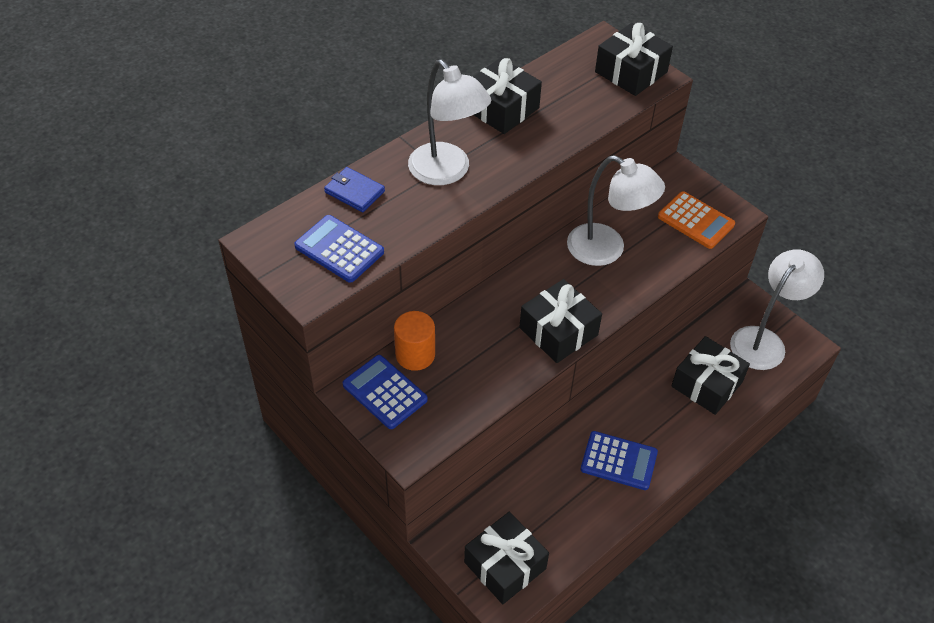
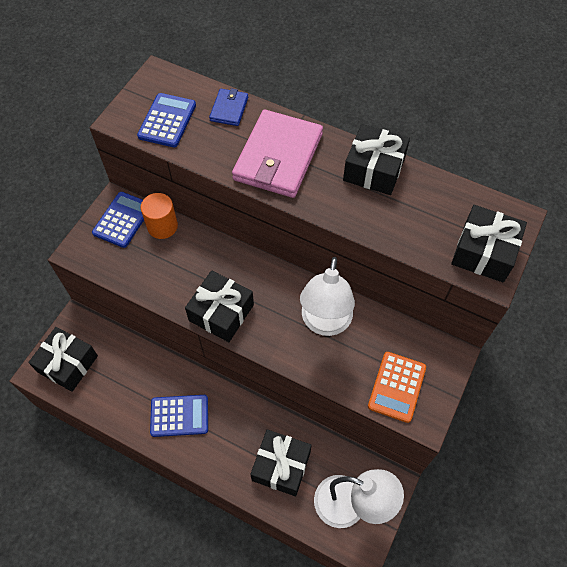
camera: 70 degrees right, 10 degrees up
white lamp [408,60,491,185] -> pink wallet [232,109,323,198]
blue calculator [581,431,658,490] -> blue calculator turned 90 degrees counterclockwise [150,395,208,437]

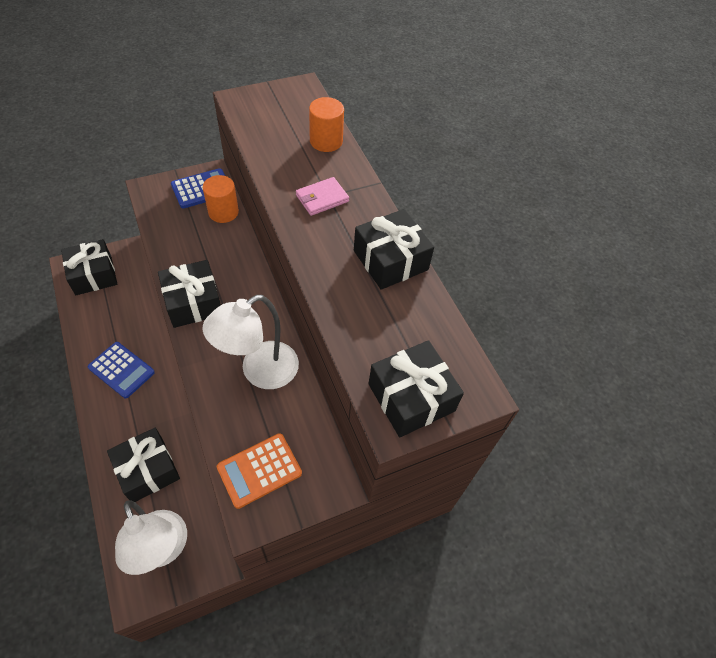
camera: 35 degrees right, 5 degrees down
blue calculator [137,93,196,147] -> none
blue wallet [209,88,248,126] -> orange cylinder [309,97,344,152]
pink wallet [232,109,323,198] -> pink wallet [296,177,349,216], size x0.48

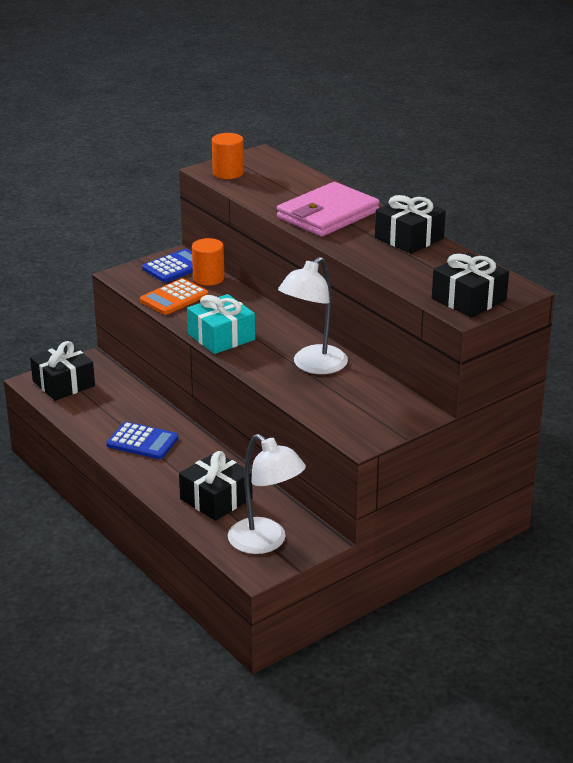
camera: 10 degrees left, 25 degrees down
black gift [158,260,221,328] -> turquoise gift [187,294,255,354]
orange calculator [217,433,302,509] -> orange calculator moved to [140,278,208,315]
pink wallet [296,177,349,216] -> pink wallet [277,182,380,237], size x2.09
orange cylinder [309,97,344,152] -> orange cylinder moved to [212,133,244,179]

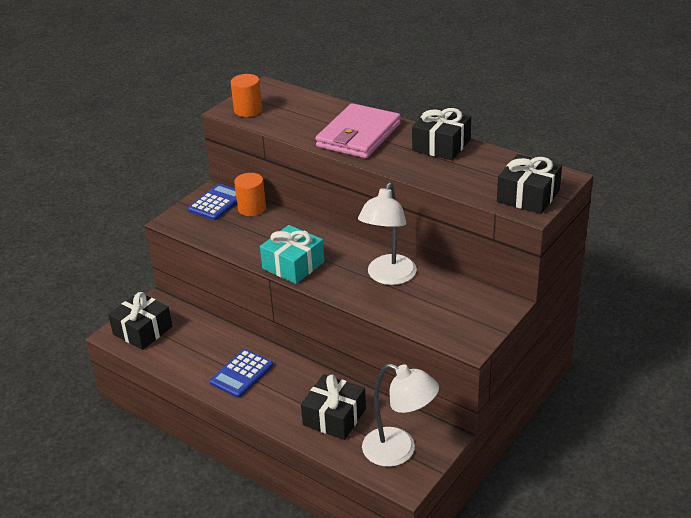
camera: 15 degrees left, 5 degrees up
blue calculator [106,422,179,459] -> blue calculator turned 120 degrees clockwise [210,349,273,398]
orange calculator [140,278,208,315] -> none

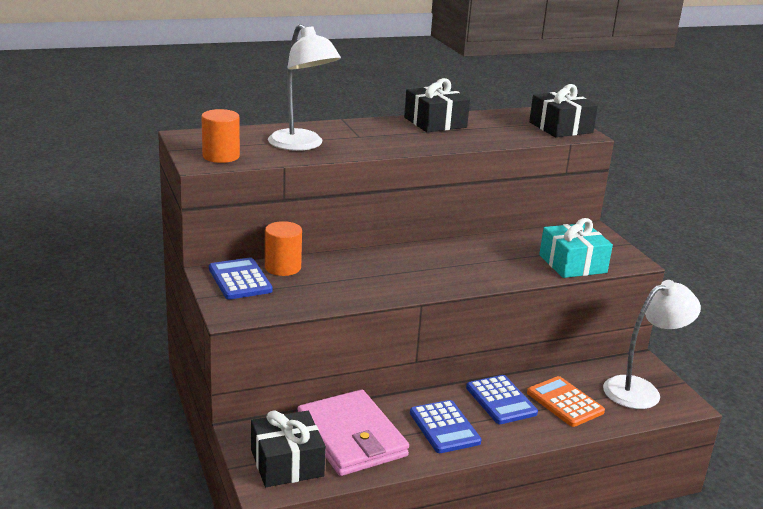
camera: 60 degrees left, 10 degrees down
turquoise gift [260,225,324,284] -> turquoise gift moved to [539,218,613,278]
black gift [301,374,366,440] -> orange calculator [527,376,605,427]
pink wallet [315,103,401,158] -> pink wallet moved to [297,389,409,476]
white lamp [358,183,417,285] -> white lamp moved to [268,24,341,151]
none -> blue calculator [466,375,538,424]

